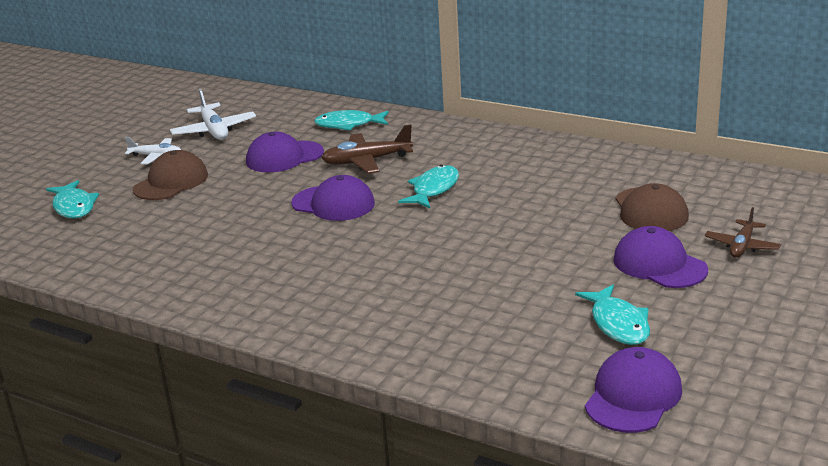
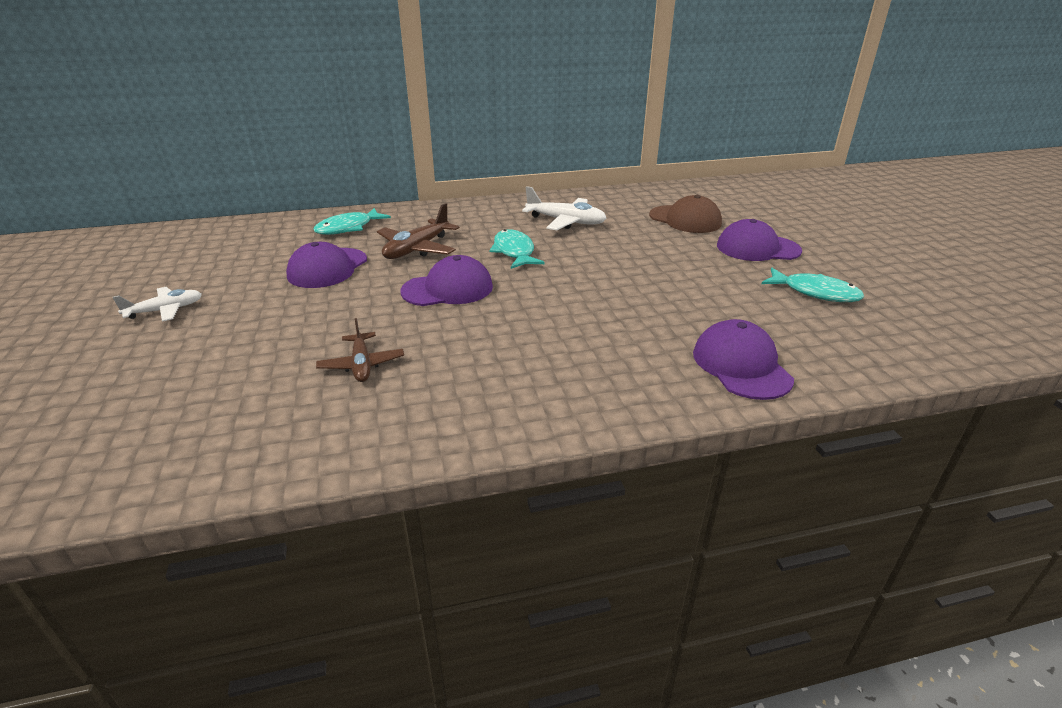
camera: 45 degrees left, 5 degrees up
turquoise fish [46,180,99,218] -> none
brown cap [133,150,208,200] -> none
white plane [170,89,256,140] -> white plane moved to [522,186,606,230]
purple cap [585,347,682,433] -> purple cap moved to [693,319,794,400]
brown plane [705,207,781,258] -> brown plane moved to [316,318,404,382]

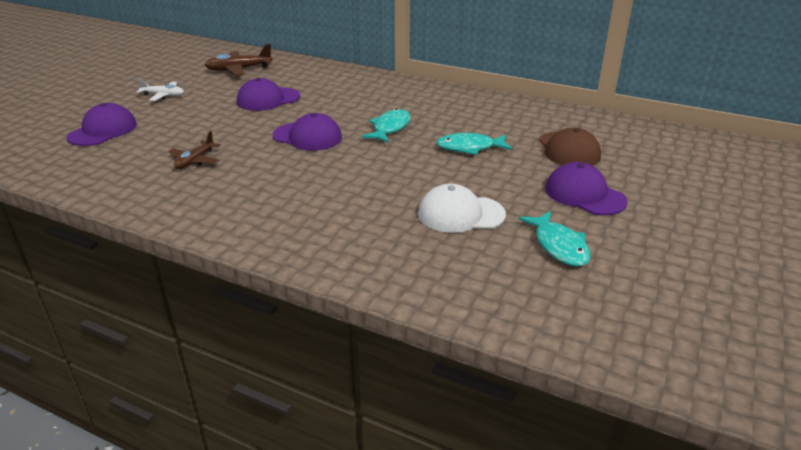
camera: 40 degrees right, 0 degrees up
turquoise fish [313,208,391,235] -> turquoise fish moved to [436,133,512,155]
brown plane [377,203,459,259] -> brown plane moved to [205,44,273,76]
white plane [522,186,606,230] -> none
purple cap [693,319,794,400] -> purple cap moved to [67,103,137,146]
none -> white cap [418,183,506,233]

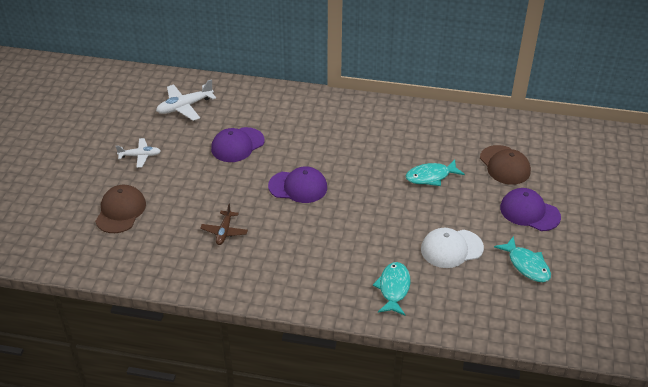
camera: 15 degrees left, 10 degrees up
purple cap [67,103,137,146] -> brown cap [95,185,146,233]
brown plane [205,44,273,76] -> white plane [156,79,216,121]
turquoise fish [362,108,411,143] -> turquoise fish moved to [373,262,410,315]

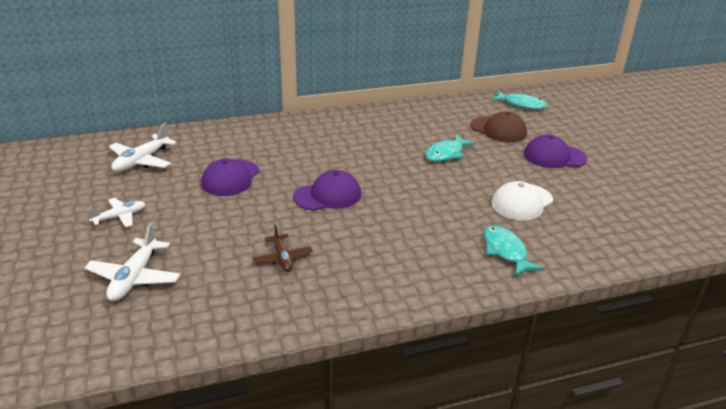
camera: 30 degrees left, 10 degrees down
brown cap [95,185,146,233] -> white plane [85,223,180,301]
turquoise fish [494,236,551,282] -> turquoise fish moved to [491,91,547,110]

